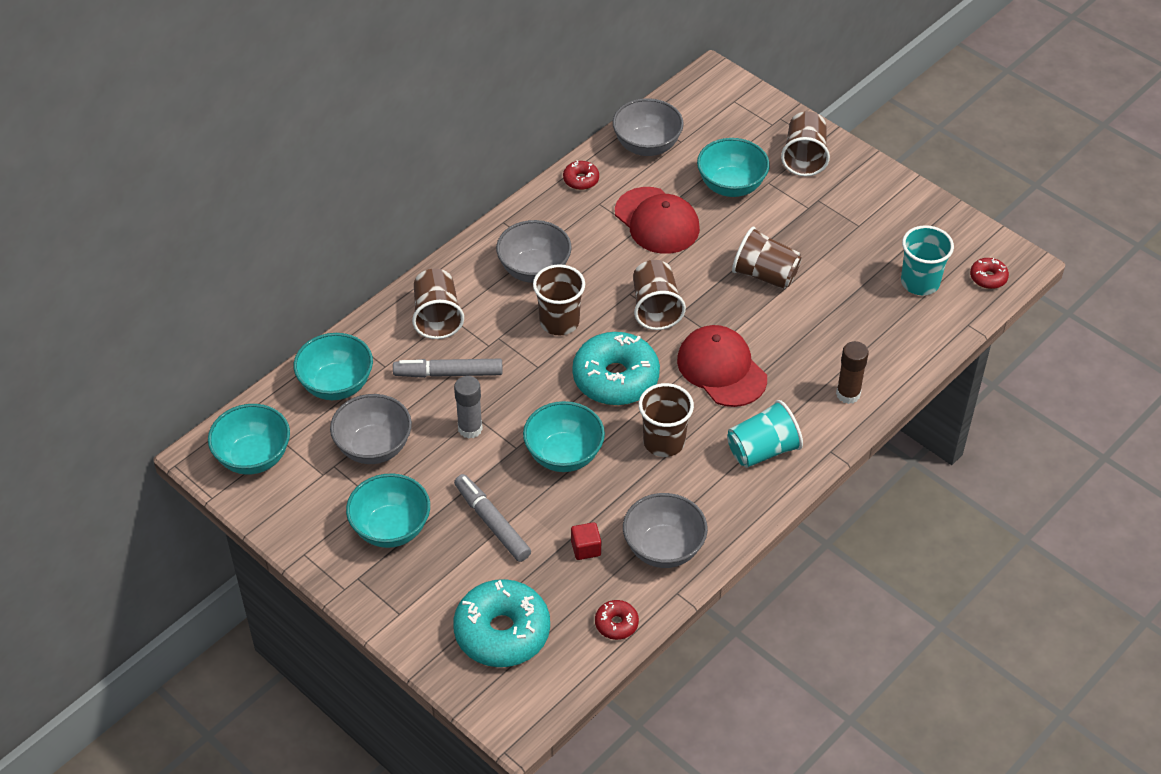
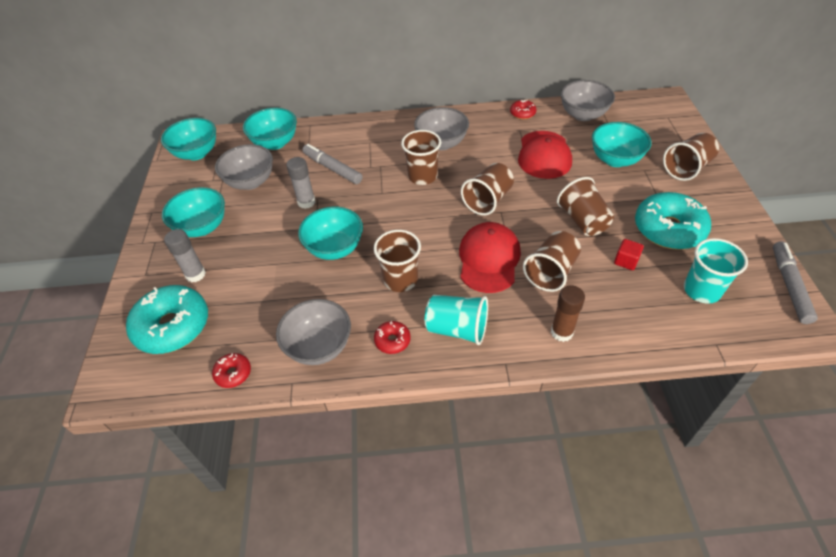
camera: 45 degrees right, 0 degrees up
brown cup [412,269,464,339] -> brown cup moved to [523,231,581,292]
grey marker [454,474,531,562] -> grey marker moved to [773,241,818,324]
red cube [571,522,601,560] -> red cube moved to [614,239,644,270]
turquoise donut [572,332,660,405] -> turquoise donut moved to [635,192,711,250]
red donut [970,258,1009,289] -> red donut moved to [374,321,411,354]
none -> grey glue stick [164,229,206,282]

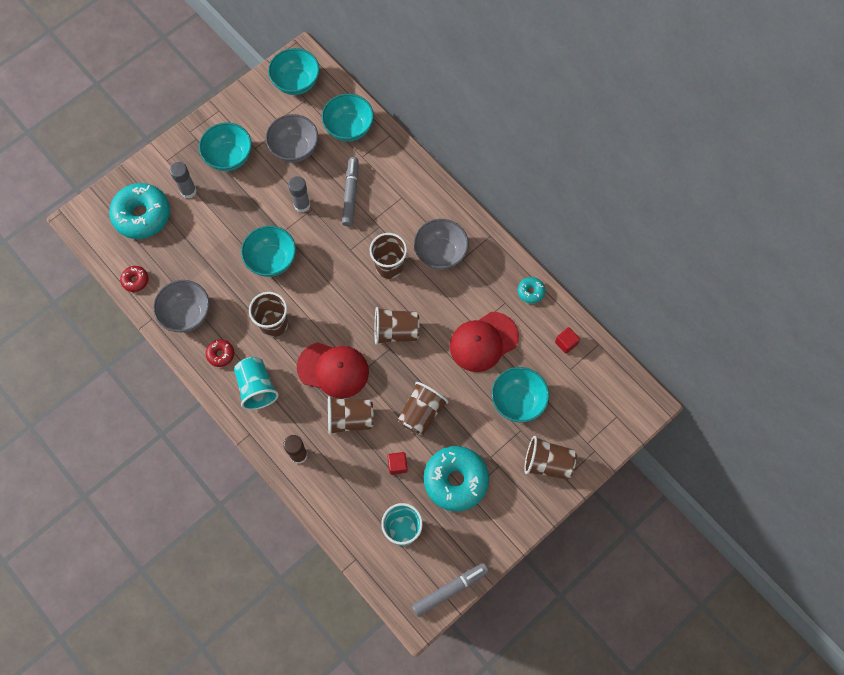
camera: 50 degrees right, 20 degrees up
red cap [459,222,521,293] -> red cap turned 45 degrees clockwise [297,342,369,398]
red donut [510,100,537,119] -> turquoise donut [518,277,545,304]
grey bowl [561,80,615,121] -> red cube [555,327,580,354]

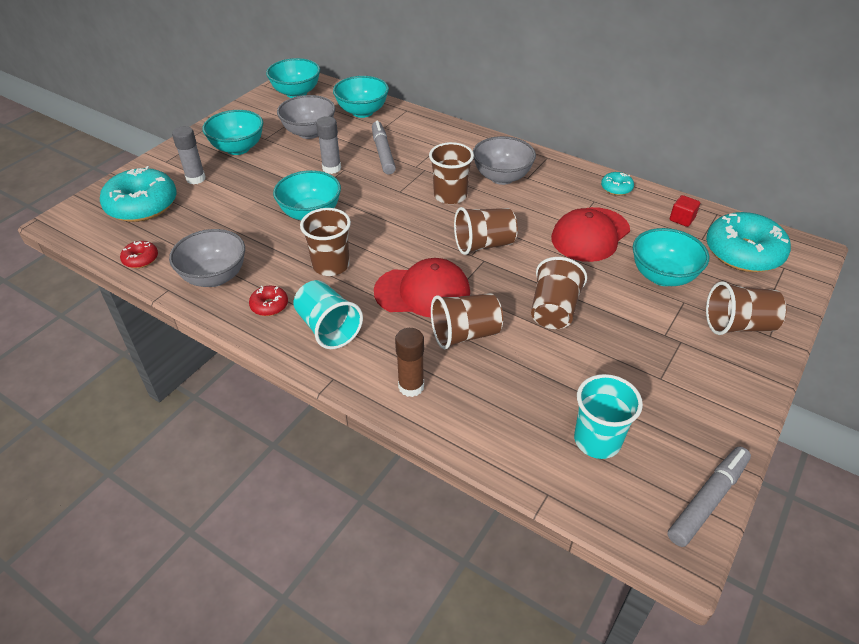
camera: 15 degrees left, 25 degrees down
red cube [387,452,408,475] -> none
turquoise donut [424,446,489,511] -> turquoise donut moved to [706,212,791,272]

